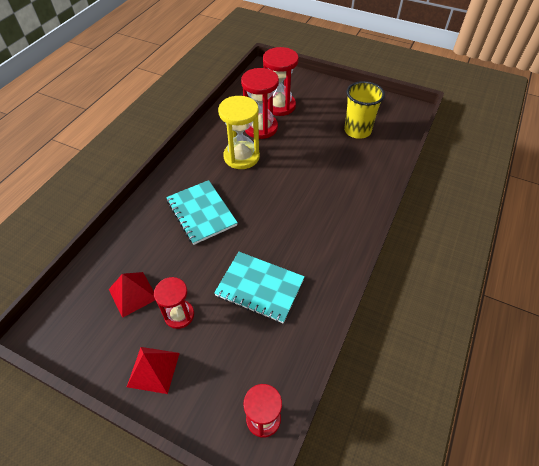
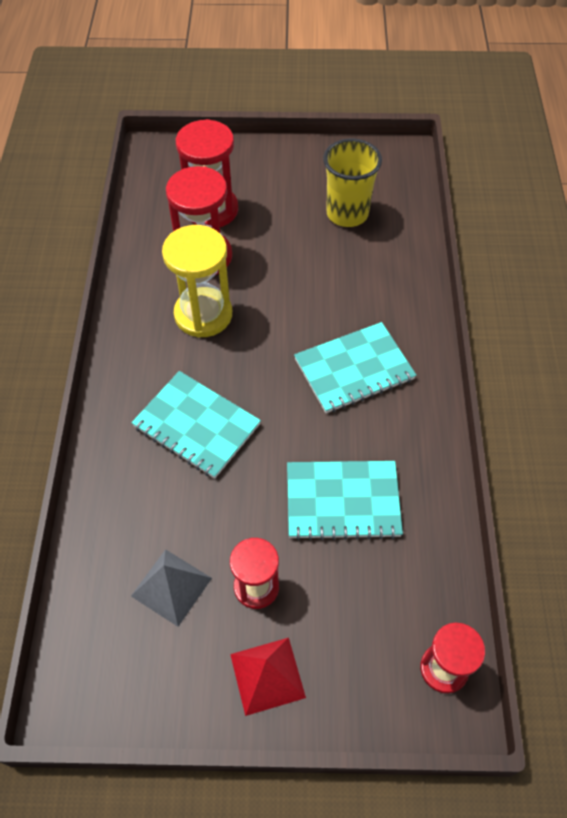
camera: 25 degrees left, 5 degrees up
red pyramid [109,272,155,318] -> grey pyramid [131,549,212,627]
none -> turquoise notebook [294,322,416,413]

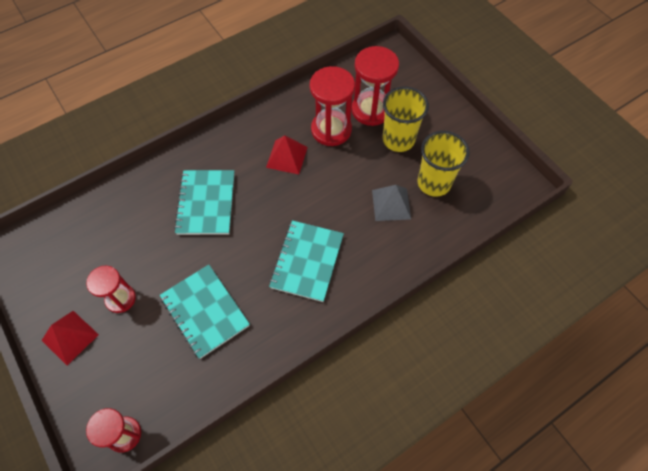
camera: 55 degrees right, 5 degrees up
grey pyramid [131,549,212,627] -> grey pyramid moved to [372,185,411,221]
yellow hourglass [162,225,232,338] -> red pyramid [266,135,308,175]
turquoise notebook [294,322,416,413] -> turquoise notebook turned 75 degrees clockwise [269,220,344,302]
none -> yellow cup [383,86,429,152]

